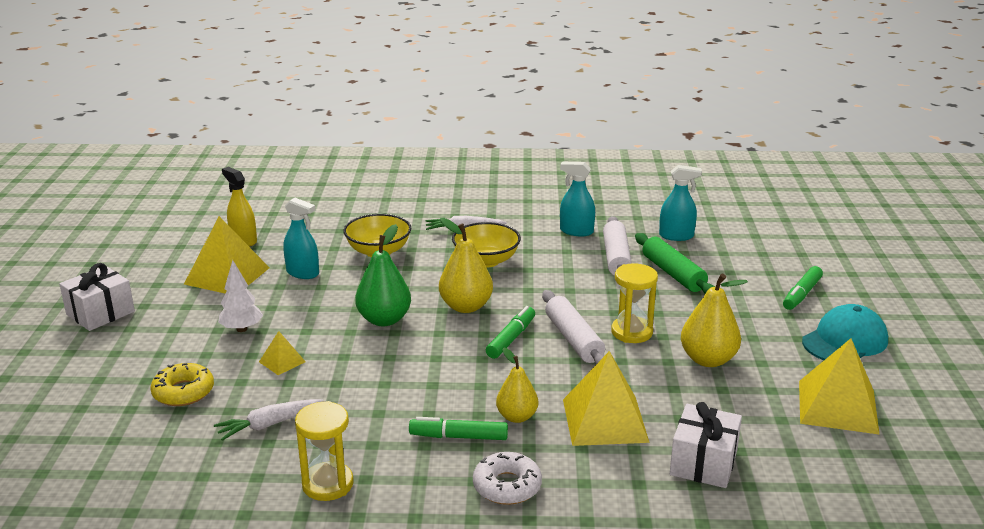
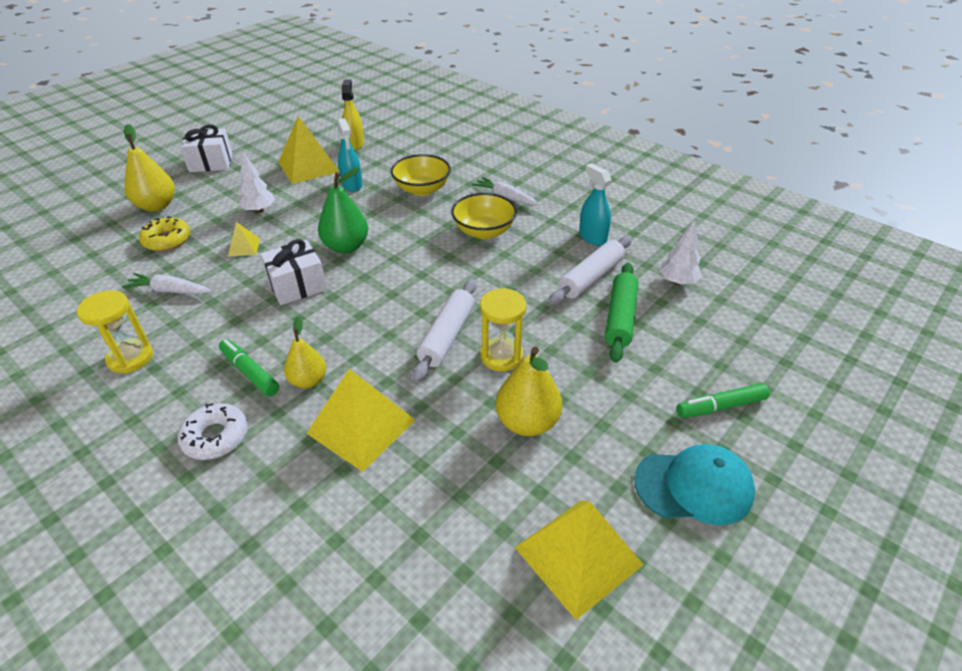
camera: 40 degrees right, 15 degrees up
yellow pear [439,218,493,313] -> yellow pear moved to [124,124,175,212]
green marker [486,306,535,359] -> none
turquoise spray bottle [659,165,702,241] -> white tree [660,221,702,285]
white gift [670,402,742,488] -> white gift moved to [260,239,327,305]

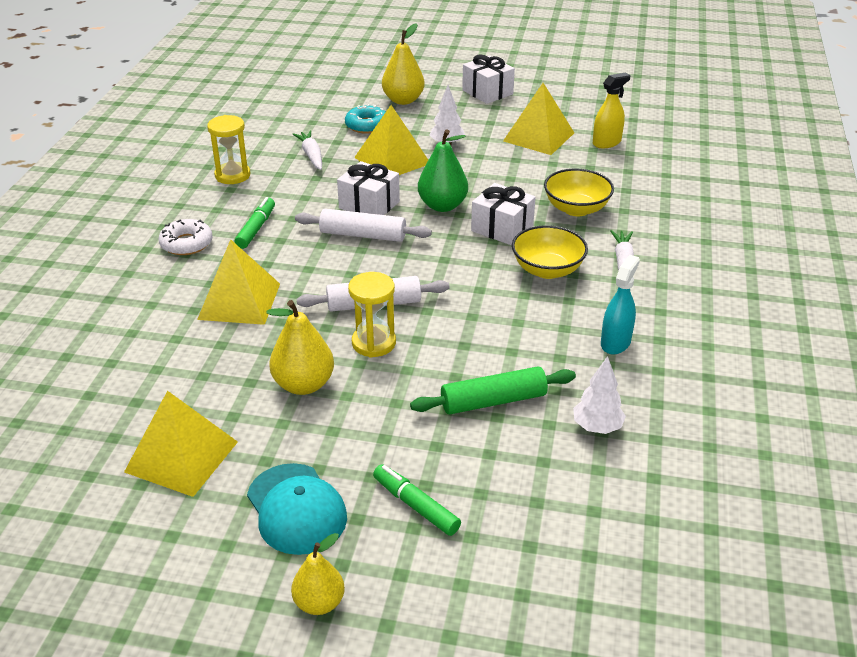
camera: 60 degrees right, 5 degrees down
yellow donut [139,216,191,251] -> turquoise donut [345,104,386,134]
yellow pyramid [228,222,260,256] -> yellow pyramid [354,105,428,175], size x2.08
yellow pear [284,316,326,389] -> yellow pear moved to [291,533,345,615]
turquoise spray bottle [337,119,363,192] -> none
white rolling pin [549,236,632,305] -> white rolling pin moved to [295,209,432,242]
none -> white gift [471,183,536,245]

